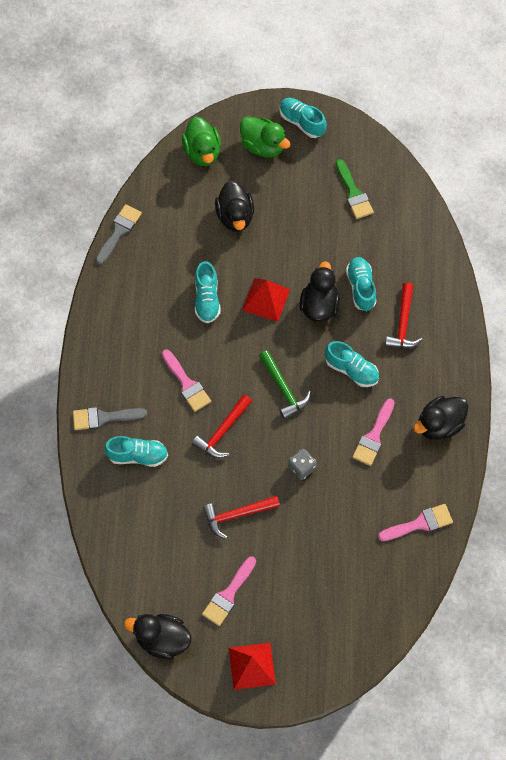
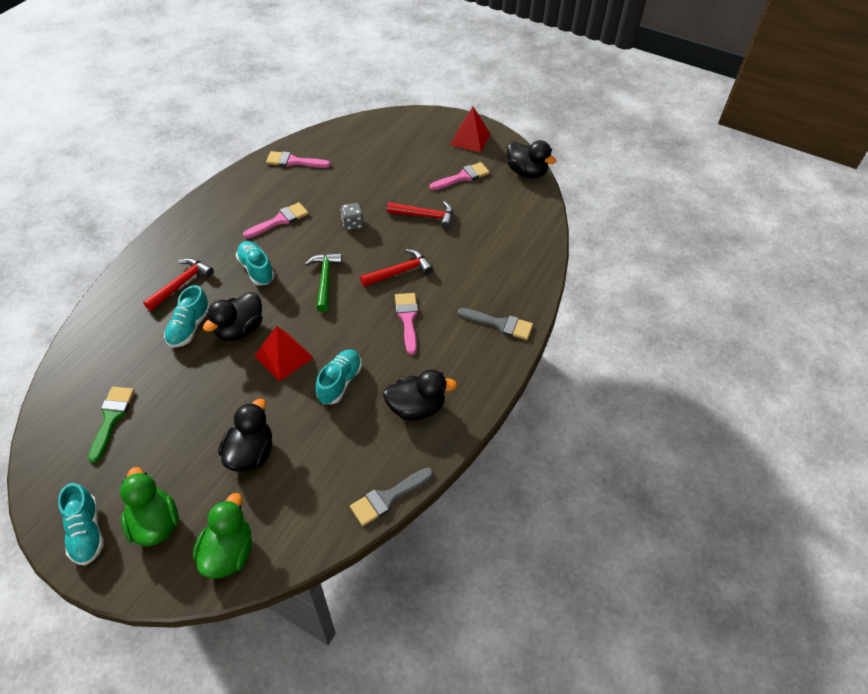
camera: 155 degrees left, 15 degrees down
turquoise shoe [104,436,168,467] -> none
black duck [414,396,469,440] -> black duck moved to [383,369,457,421]

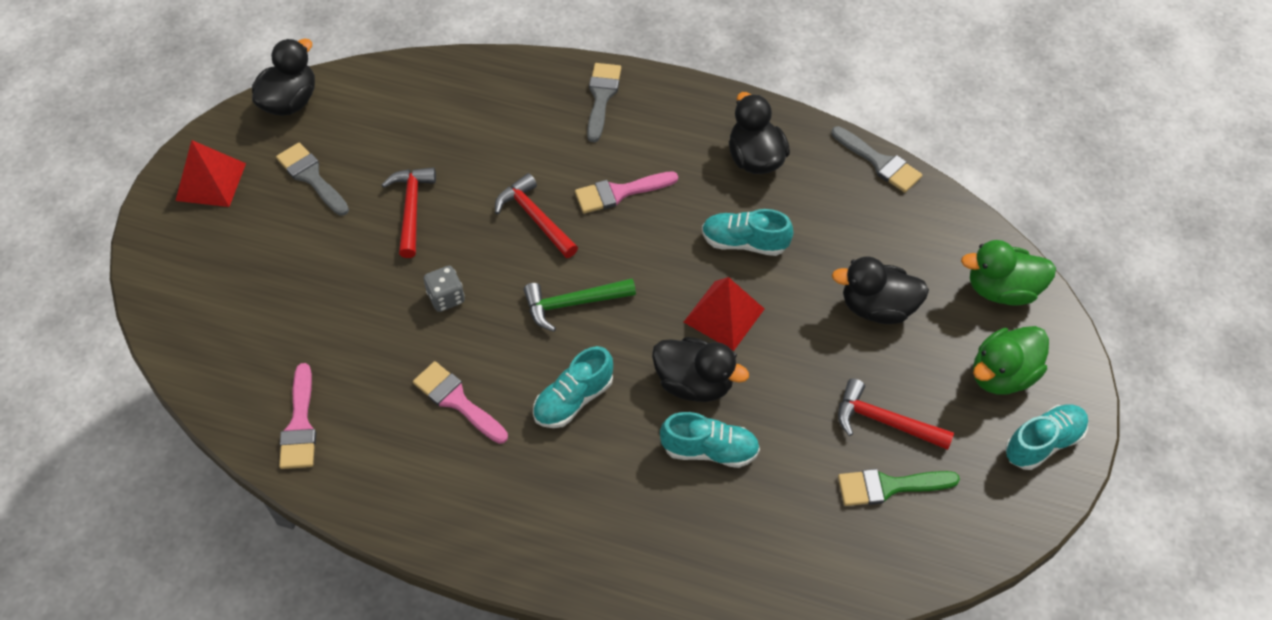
camera: 100 degrees left, 5 degrees up
red hammer [143,258,214,311] -> red hammer moved to [838,378,954,450]
pink brush [430,162,490,190] -> grey brush [276,142,349,216]

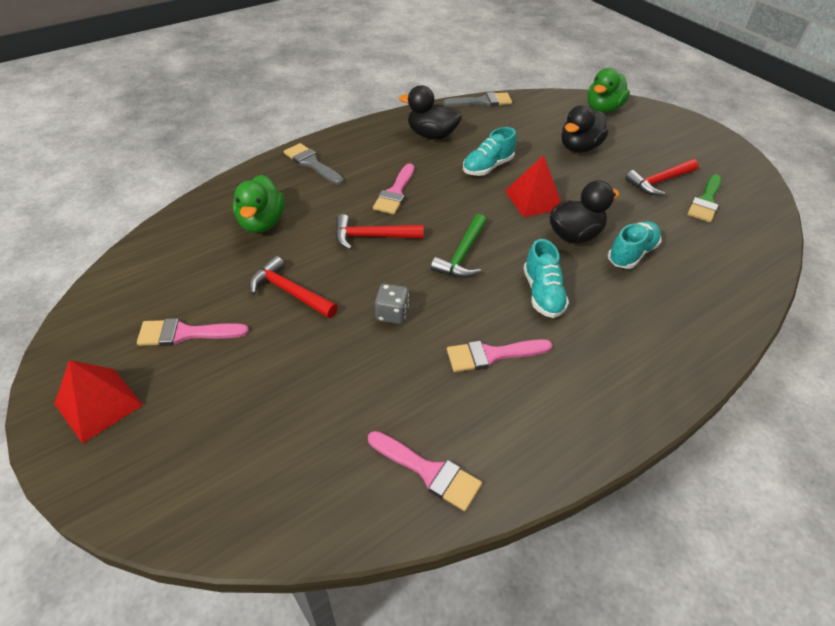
camera: 55 degrees left, 10 degrees down
black duck [252,39,315,116] -> none
grey brush [276,142,349,216] -> pink brush [137,318,249,346]
green duck [973,326,1049,394] -> green duck moved to [233,175,285,233]
turquoise shoe [1005,405,1088,470] -> none

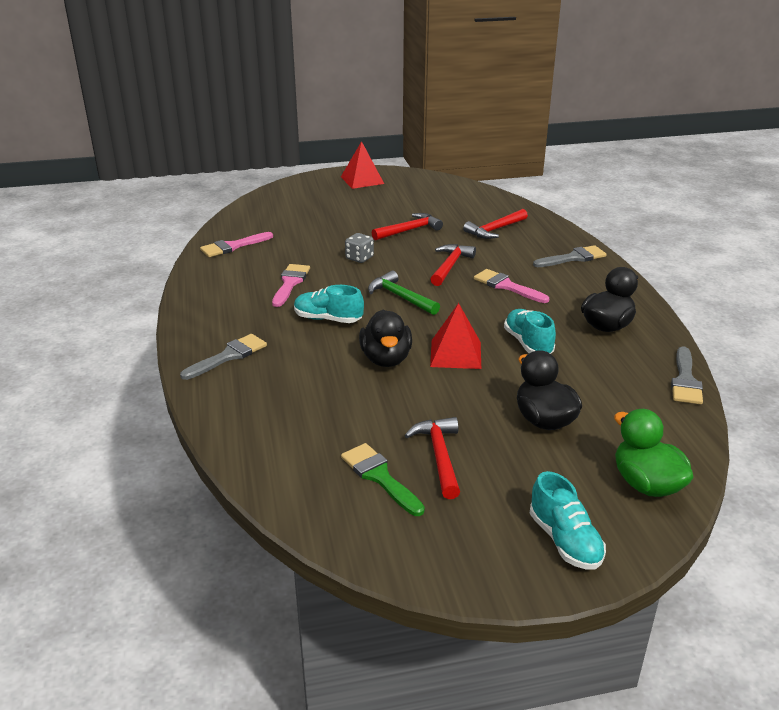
camera: 115 degrees right, 15 degrees down
pink brush [137,318,249,346] -> none
green duck [233,175,285,233] -> red hammer [463,209,528,239]
turquoise shoe [608,221,661,269] -> turquoise shoe moved to [529,471,606,570]
none -> grey brush [180,334,267,380]

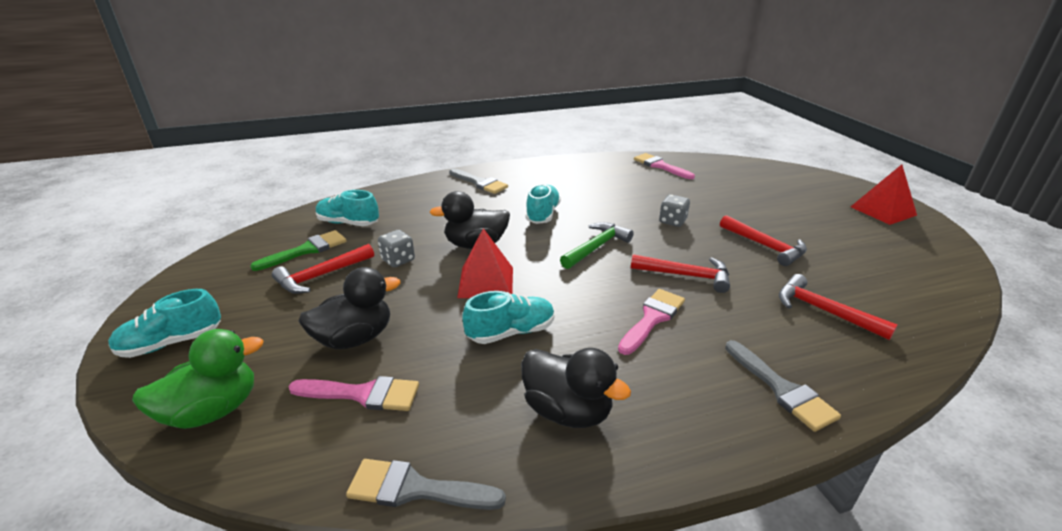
camera: 85 degrees right, 0 degrees up
pink brush [272,264,310,307] -> pink brush moved to [288,376,419,411]
red hammer [405,417,460,499] -> red hammer turned 150 degrees clockwise [272,244,374,294]
none -> turquoise shoe [316,190,379,226]
none -> grey dice [378,230,415,267]

